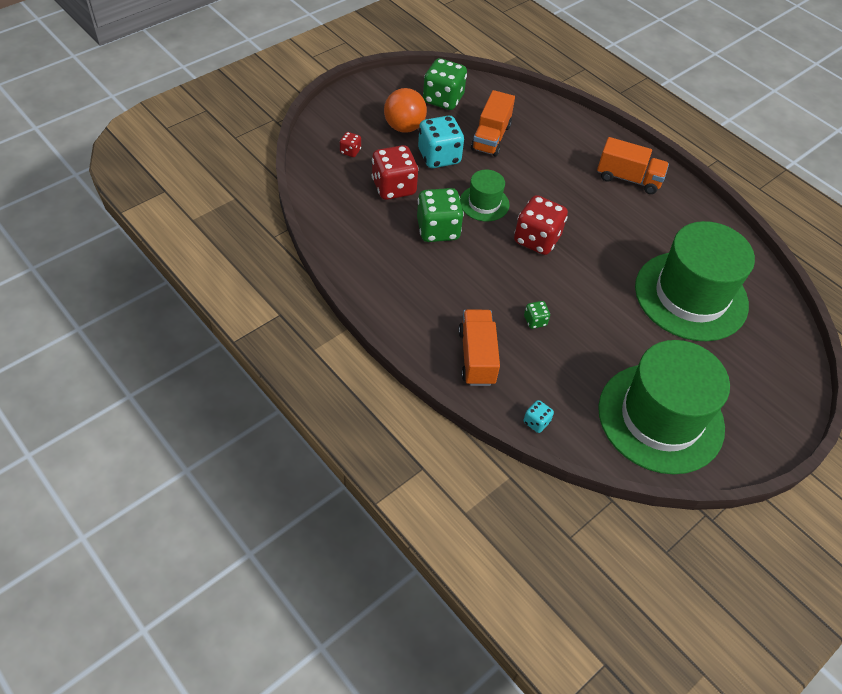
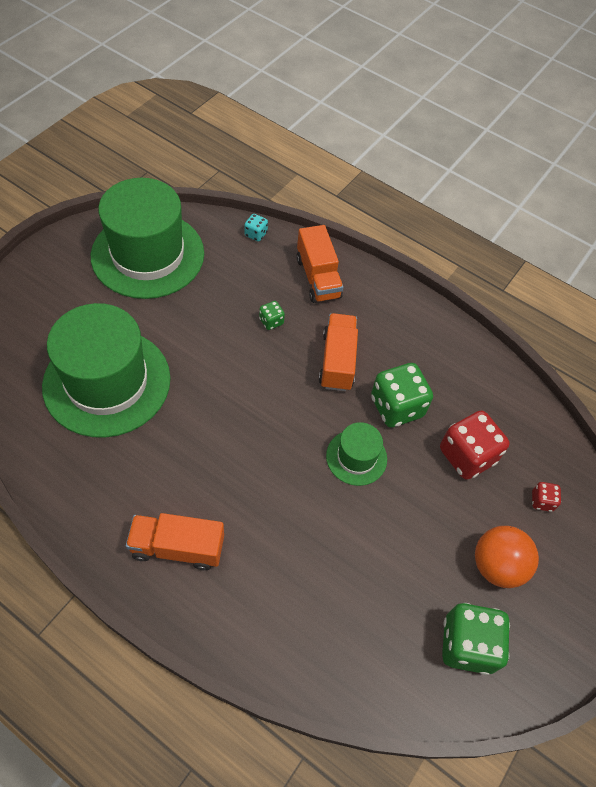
camera: 165 degrees right, 5 degrees up
turquoise dice [418,116,464,168] -> none
orange truck [471,90,515,157] -> orange truck moved to [319,313,358,391]
red dice [514,195,568,255] -> none

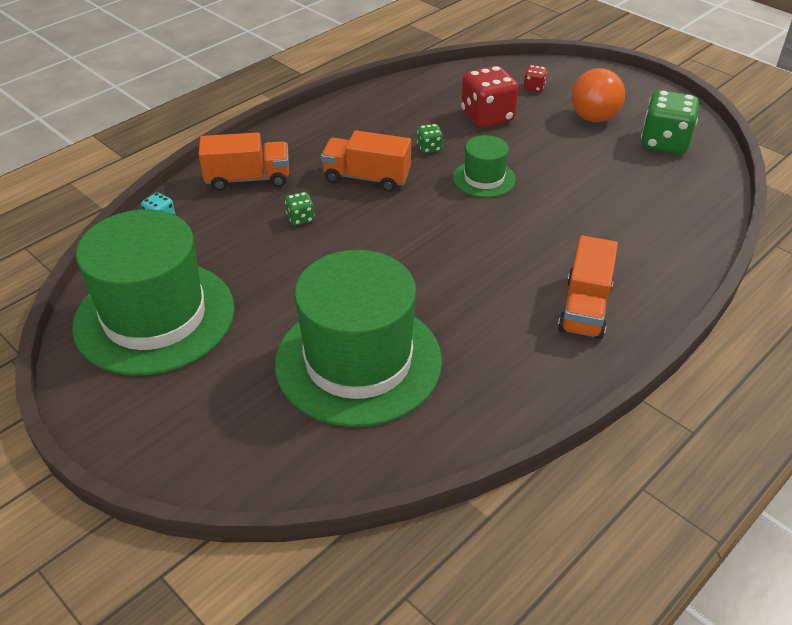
camera: 75 degrees left, 15 degrees down
green dice [371,363,433,428] -> green dice [417,124,443,153], size x0.47

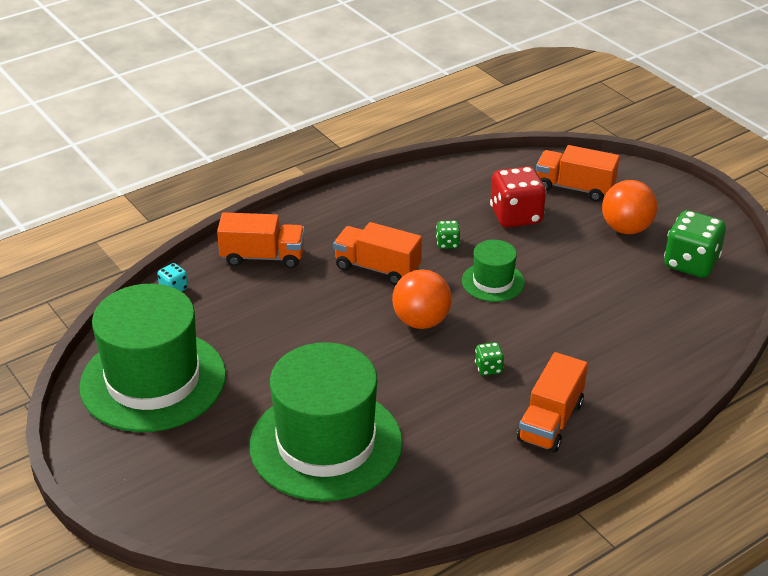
camera: 10 degrees right, 5 degrees down
green dice [285,192,315,225] -> green dice moved to [475,342,504,375]
red dice [523,65,547,92] -> orange truck [536,145,620,202]
none -> orange ball [392,269,452,329]

